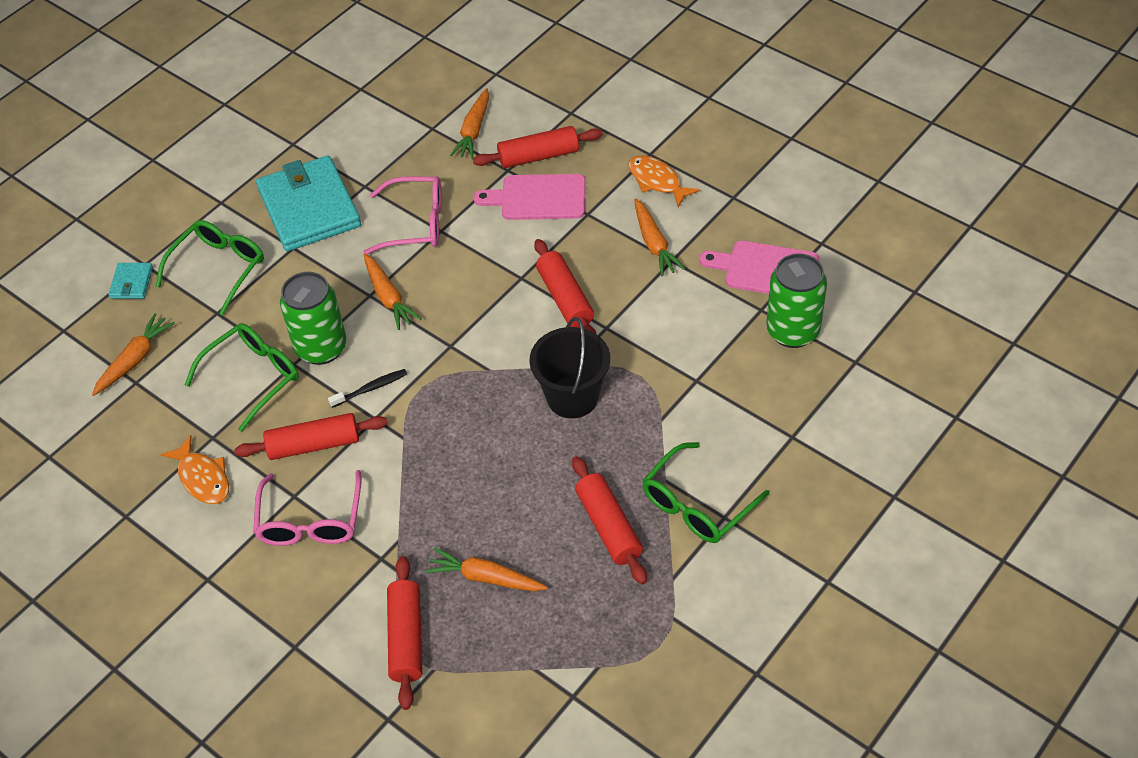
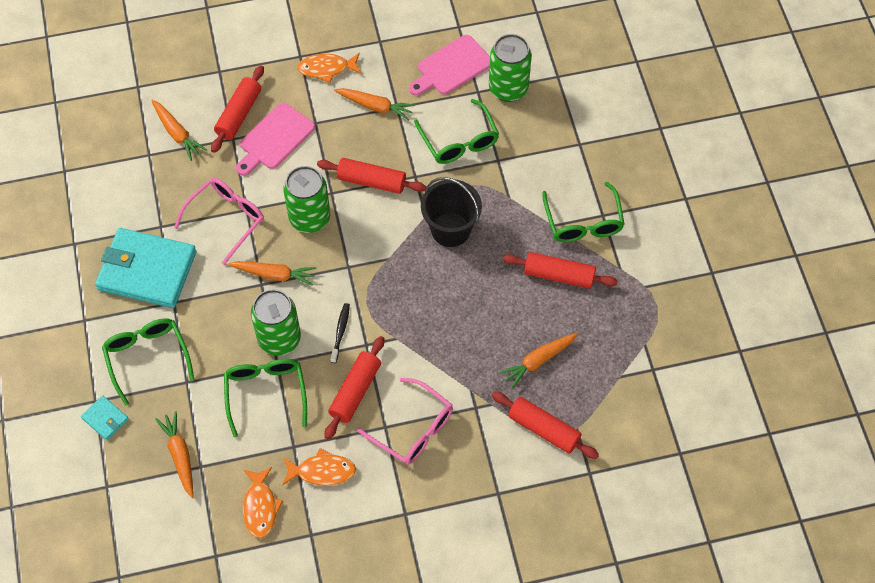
camera: 55 degrees left, 10 degrees up
none -> orange fish [243,467,283,538]
none -> green can [283,166,330,233]
none -> green glasses [414,99,499,164]

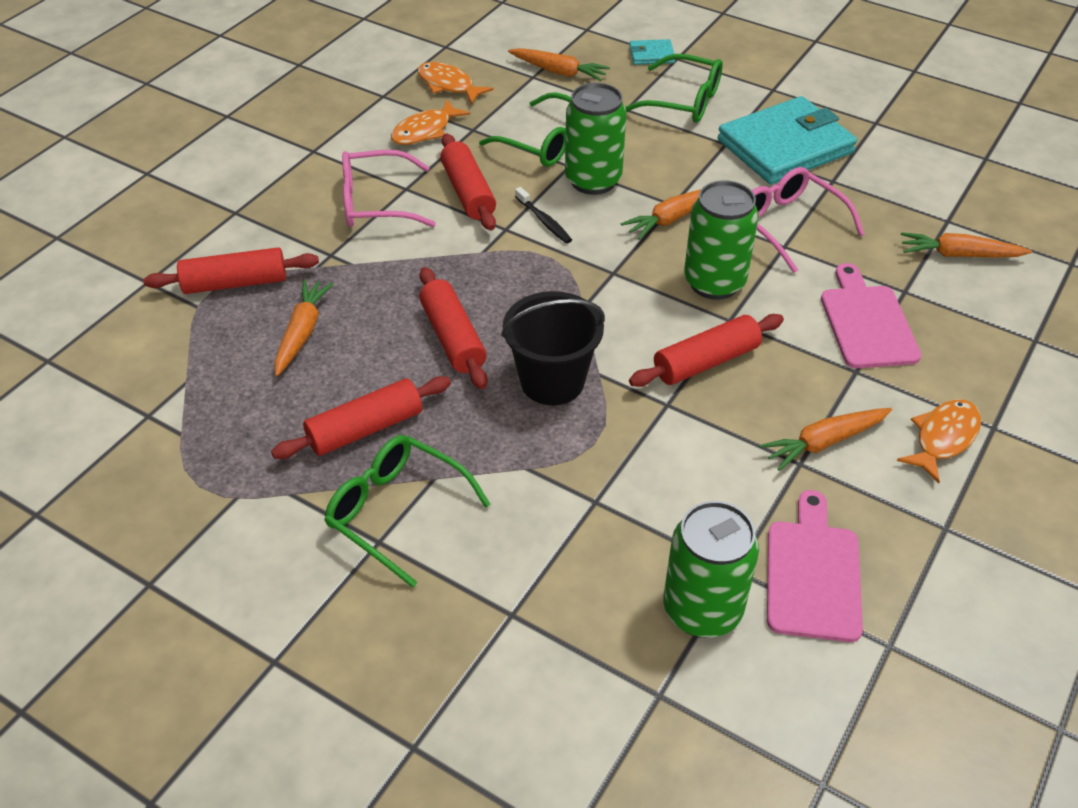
camera: 135 degrees right, 15 degrees down
pink glasses [174,178,264,265] -> pink glasses turned 150 degrees clockwise [752,167,864,273]
red rolling pin [211,65,264,153] -> red rolling pin moved to [419,267,488,389]
green glasses [414,99,499,164] -> none

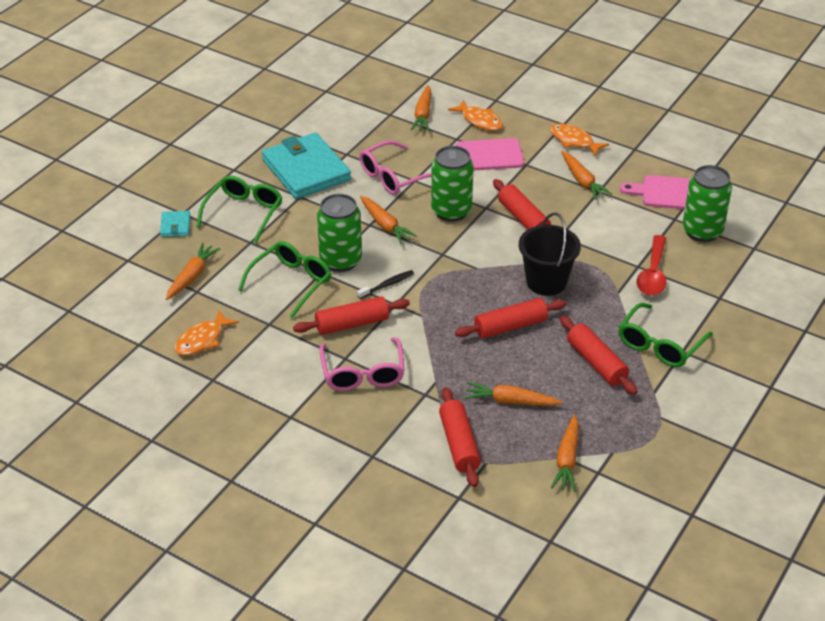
camera: 90 degrees left, 5 degrees down
orange fish [391,100,470,145] -> orange fish moved to [448,100,503,131]
none -> orange carrot [551,415,579,492]
none -> red spoon [637,235,666,296]

